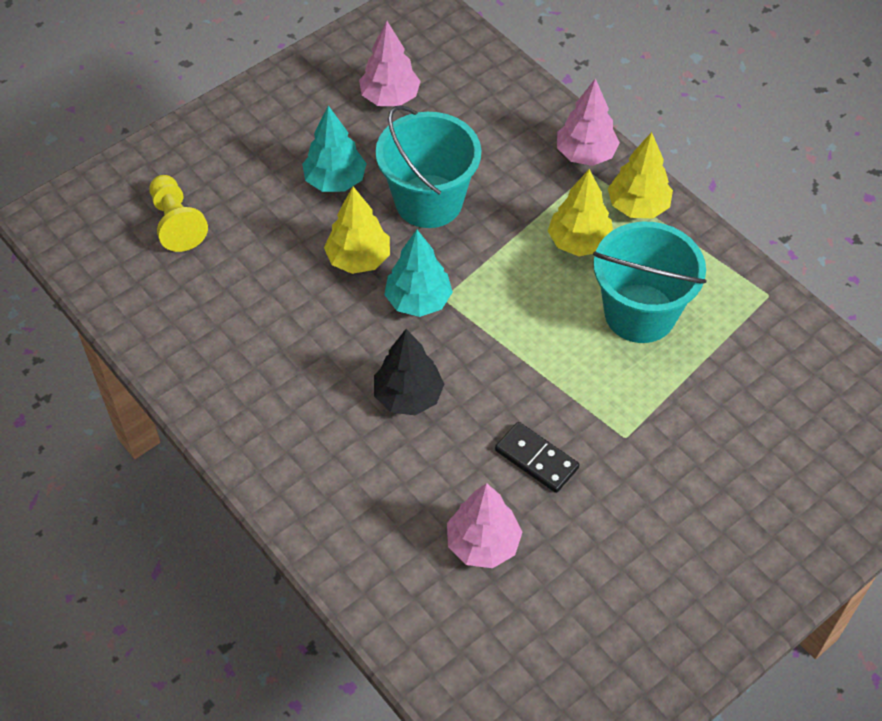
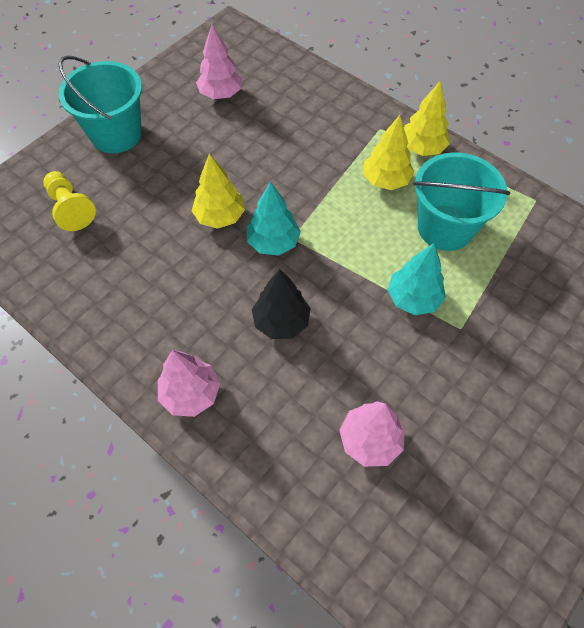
camera: 10 degrees left, 5 degrees up
turquoise tree [302,105,367,192] -> turquoise tree moved to [388,243,446,315]
turquoise bucket [375,105,481,228] -> turquoise bucket moved to [58,55,142,153]
black domino [495,422,579,493] -> none
pink tree [557,78,620,166] -> pink tree moved to [158,350,220,417]

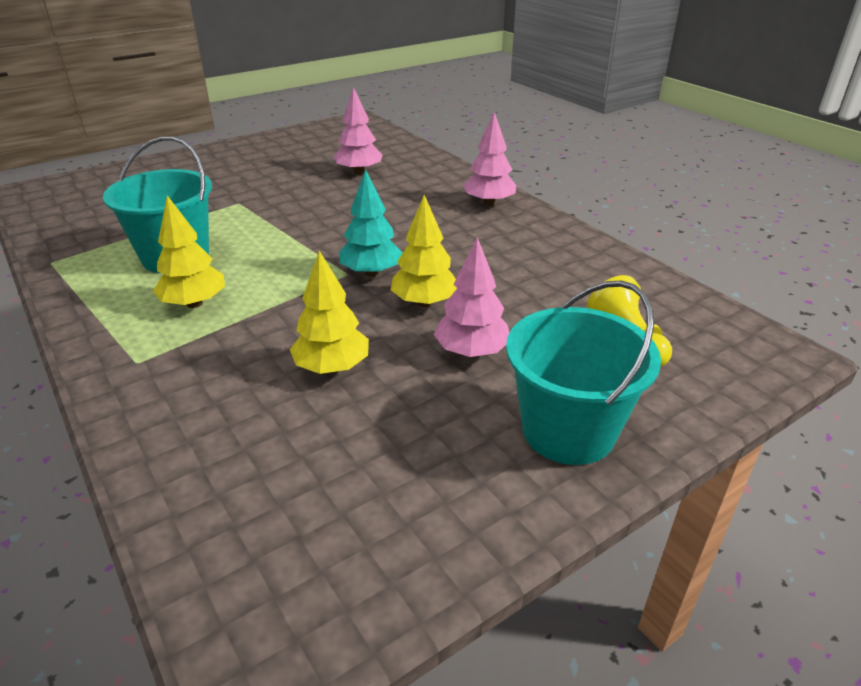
camera: 165 degrees left, 25 degrees down
pink tree [196,25,242,99] -> pink tree moved to [434,237,510,358]
black tree [252,269,311,339] -> none
turquoise tree [388,243,446,315] -> none
yellow tree [404,80,450,156] -> yellow tree moved to [290,251,369,374]

